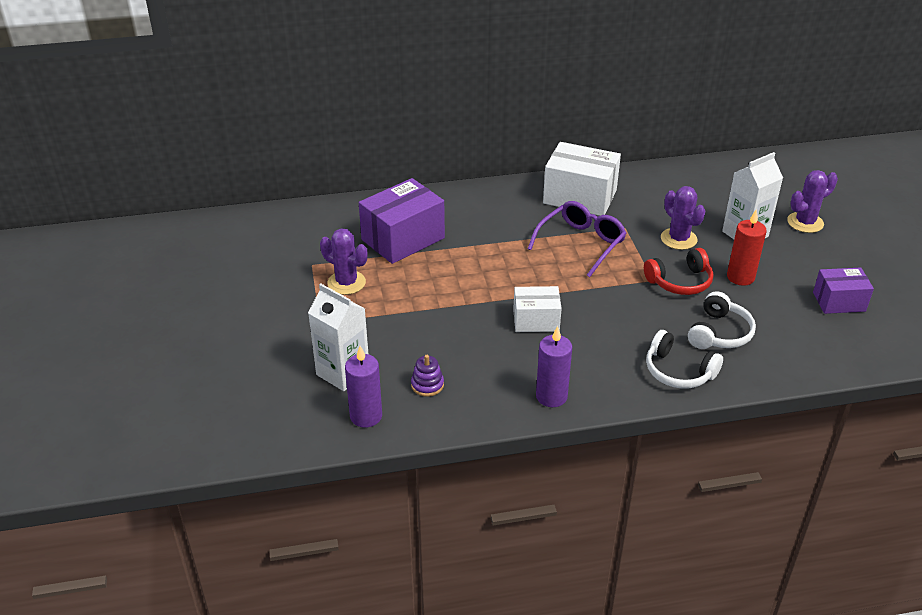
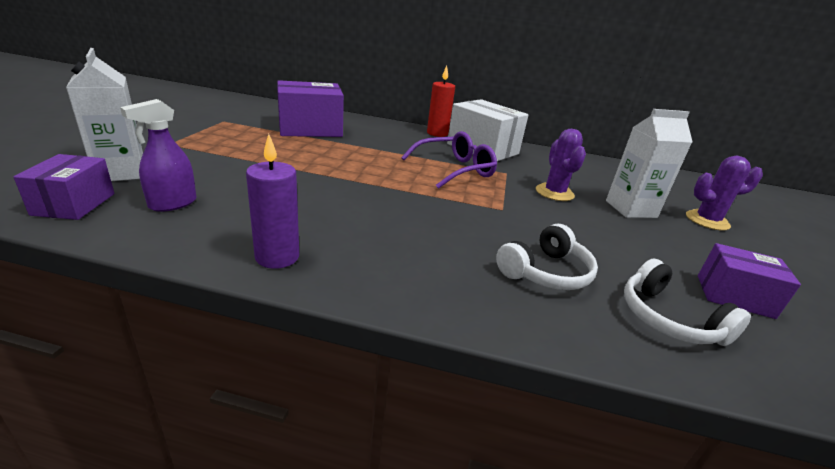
camera: 20 degrees right, 10 degrees down
purple cactus [320,228,367,295] -> none
purple candle [345,346,382,427] -> purple box [13,154,115,220]
purple stacking toy [411,355,444,397] -> purple spray bottle [120,99,196,212]
white box [513,286,562,332] -> none
red headphones [644,248,713,295] -> none
white headphones [646,330,723,389] -> white headphones moved to [624,258,751,346]
red candle [727,210,767,286] -> red candle moved to [427,66,455,137]

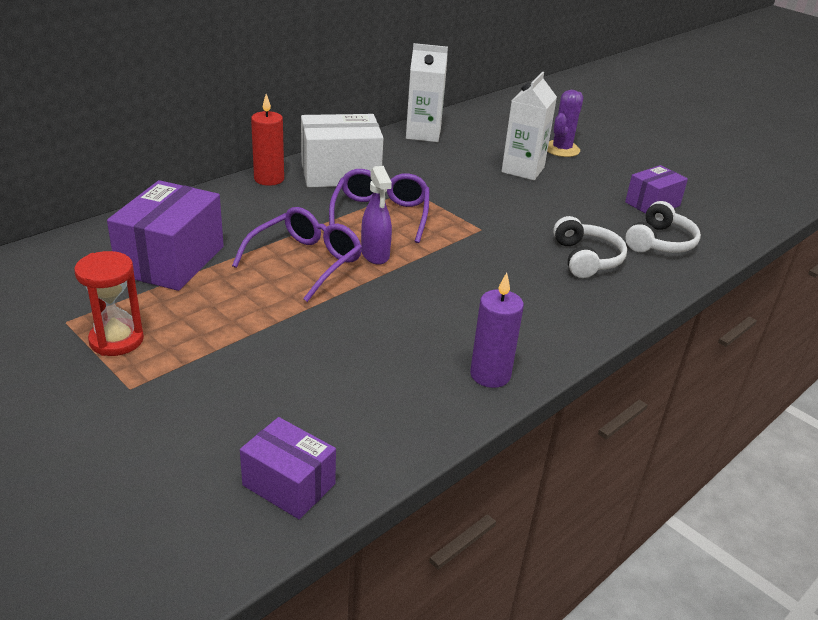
camera: 55 degrees left, 5 degrees up
white carton [66,48,143,181] -> white carton moved to [406,43,448,142]
purple spray bottle [120,99,196,212] -> purple spray bottle moved to [361,166,392,265]
purple cactus [536,129,586,201] -> none
white headphones [624,258,751,346] -> white headphones turned 60 degrees counterclockwise [626,201,701,253]
none -> red hourglass [74,251,144,356]
none -> purple glasses [232,207,362,302]

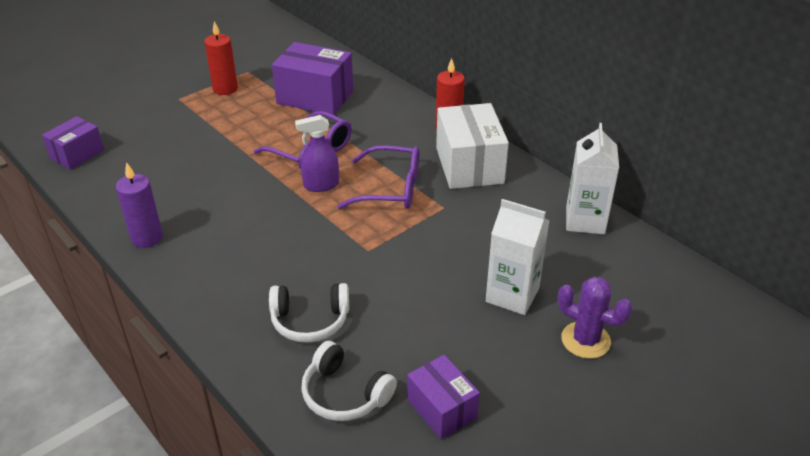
camera: 95 degrees right, 5 degrees up
red hourglass [74,251,144,356] -> red candle [204,21,238,95]

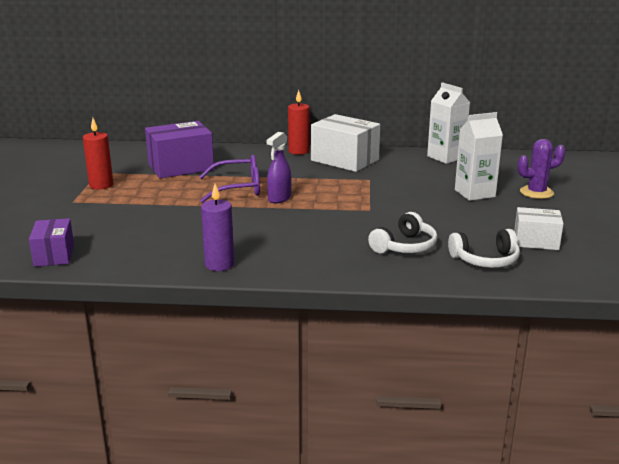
camera: 45 degrees left, 15 degrees down
purple glasses [337,145,419,209] -> none
purple box [407,355,480,439] -> white box [514,207,563,250]

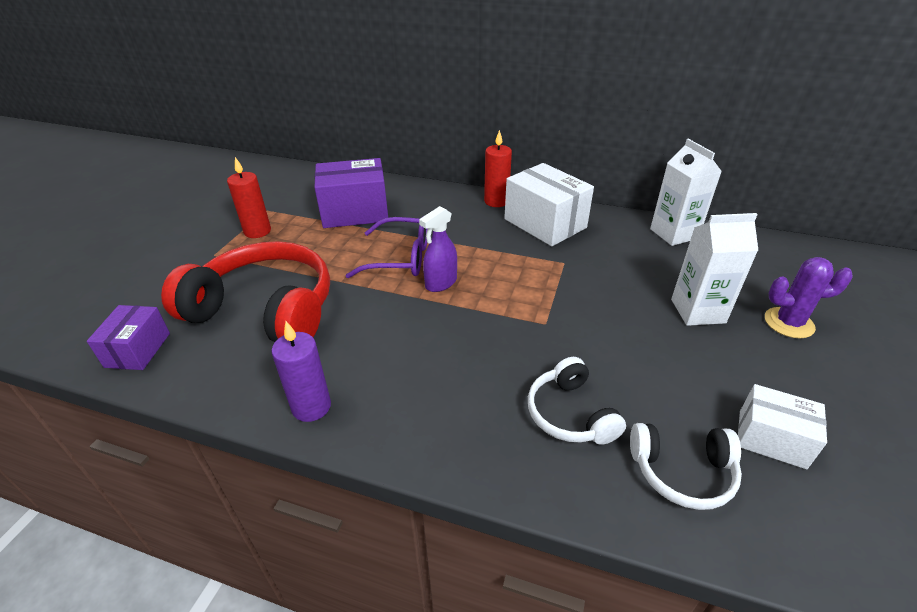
camera: 15 degrees right, 15 degrees up
white headphones [368,212,437,253] -> white headphones turned 105 degrees clockwise [528,357,626,445]
none -> red headphones [161,241,330,342]

